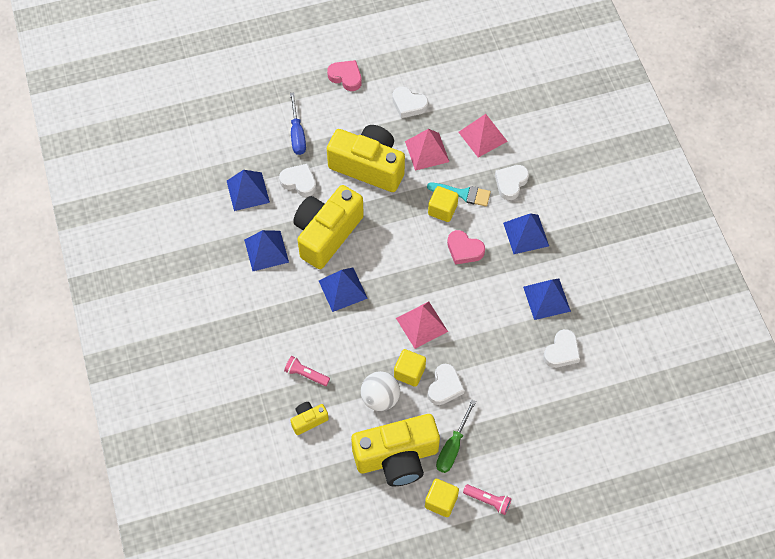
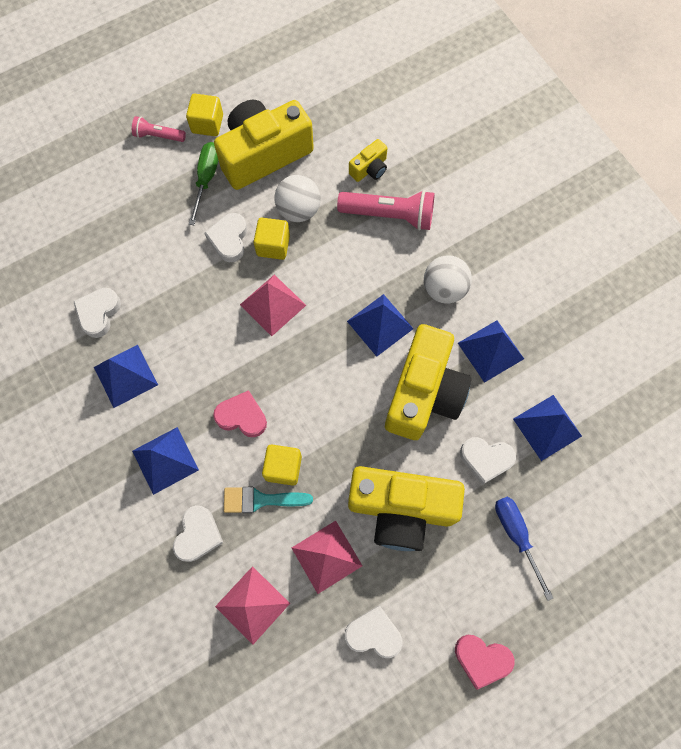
camera: 165 degrees right, 10 degrees up
pink flashlight [284,356,330,386] -> pink flashlight [337,190,435,231], size x1.79
none -> white ball [424,255,472,304]

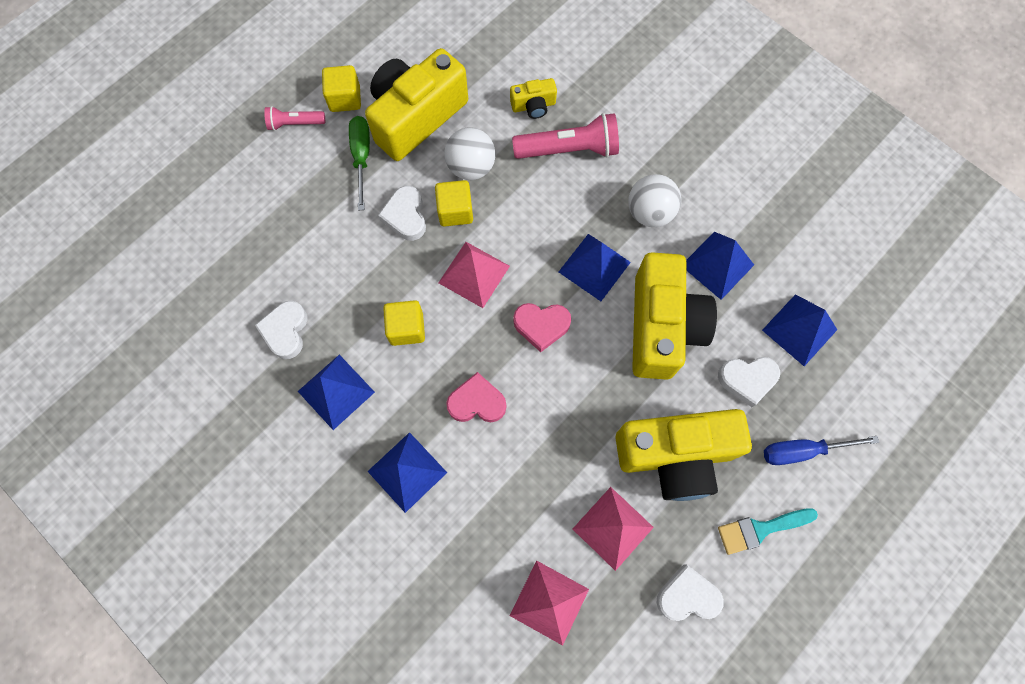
camera: 15 degrees left, 0 degrees up
white heart [173,505,223,562] -> none
turquoise brush [224,487,313,513] -> turquoise brush moved to [718,508,818,555]
yellow cube [262,444,302,486] -> yellow cube moved to [383,300,425,346]
yellow camera [349,139,387,182] -> yellow camera turned 45 degrees clockwise [510,78,557,119]
pink heart [455,635,515,690] -> pink heart moved to [513,303,571,352]
blue screwdriver [495,497,553,601] -> blue screwdriver turned 60 degrees counterclockwise [764,436,879,465]

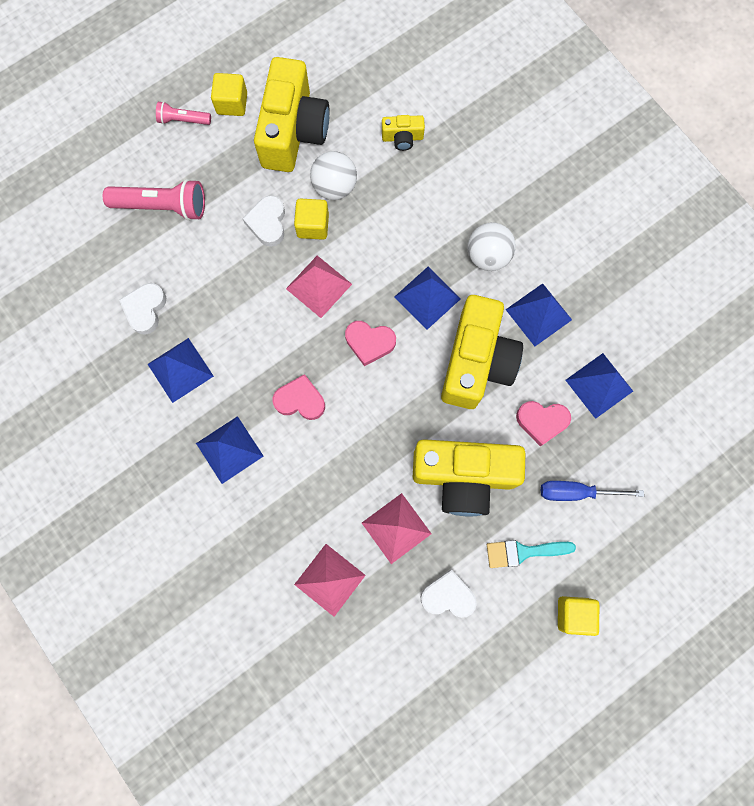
camera: 10 degrees right, 5 degrees up
green screwdriver [349,116,370,211] -> none
yellow camera [365,48,468,161] -> yellow camera turned 135 degrees clockwise [254,57,329,172]
yellow cube [383,300,425,346] -> yellow cube moved to [558,596,599,636]
pink flashlight [512,113,619,159] -> pink flashlight moved to [103,179,205,221]
white heart [718,357,780,407] -> pink heart [516,401,571,447]

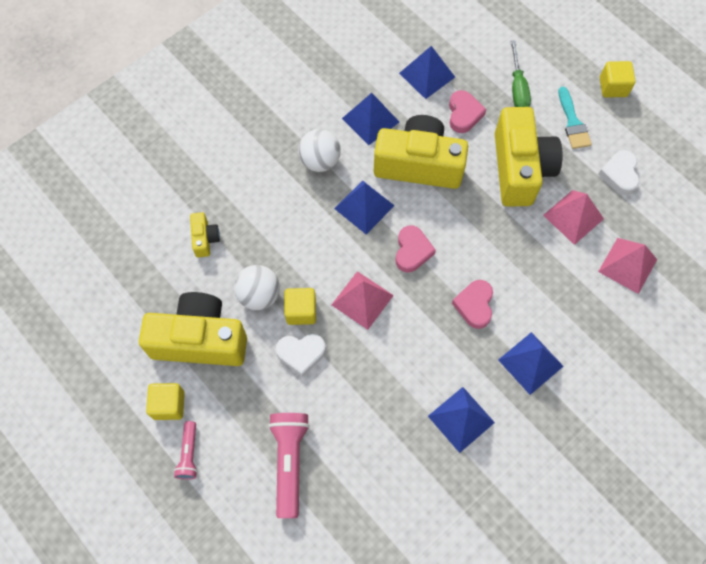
camera: 95 degrees left, 10 degrees down
white heart [119,283,166,335] -> none
blue screwdriver [541,481,644,501] -> green screwdriver [510,40,531,107]

